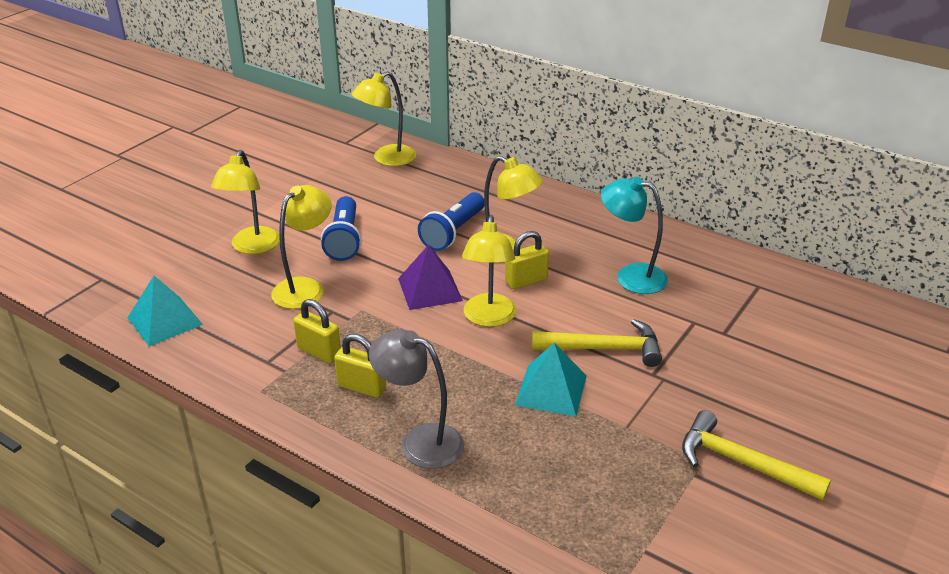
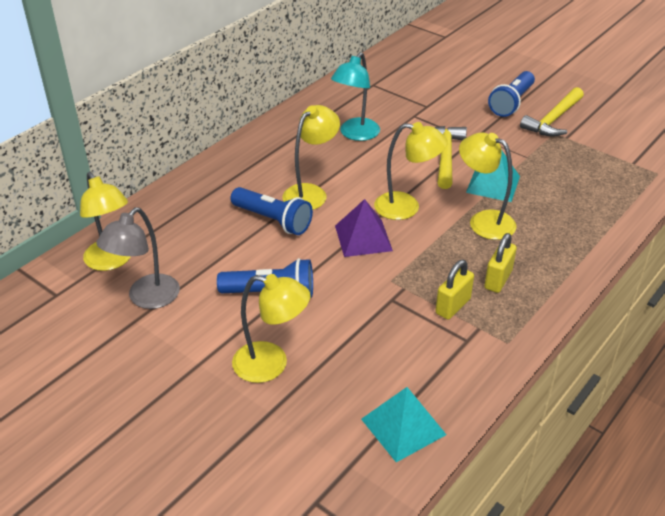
camera: 85 degrees left, 5 degrees up
yellow lamp [271,185,332,309] -> yellow lamp moved to [459,132,517,240]
grey lamp [369,329,464,469] -> grey lamp moved to [96,207,180,309]
yellow padlock [505,231,549,289] -> none
none -> blue flashlight [488,71,535,117]

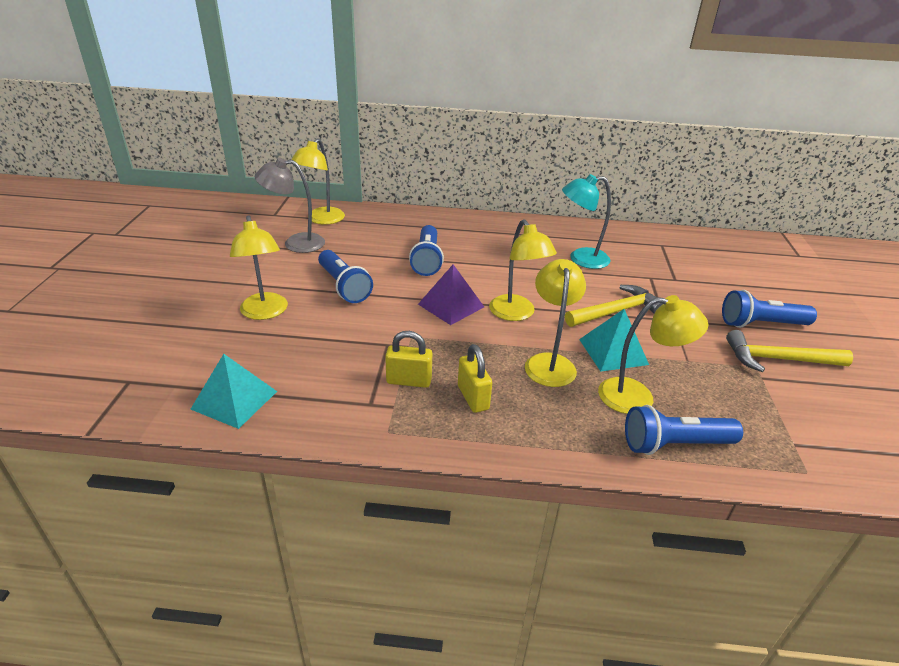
camera: 55 degrees right, 5 degrees down
yellow lamp [282,105,340,210] -> yellow lamp moved to [598,295,708,414]
yellow padlock [484,233,517,293] -> yellow padlock turned 75 degrees clockwise [458,344,492,413]
none -> blue flashlight [625,405,743,455]

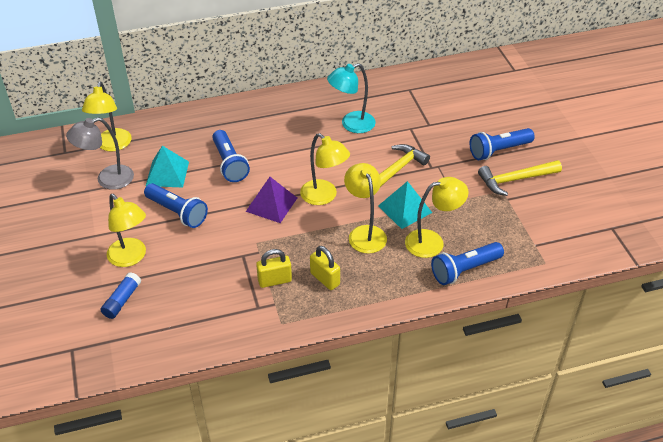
camera: 20 degrees left, 10 degrees up
turquoise pyramid [190,354,277,429] -> turquoise pyramid moved to [146,146,189,187]
none -> blue glue stick [101,272,141,319]

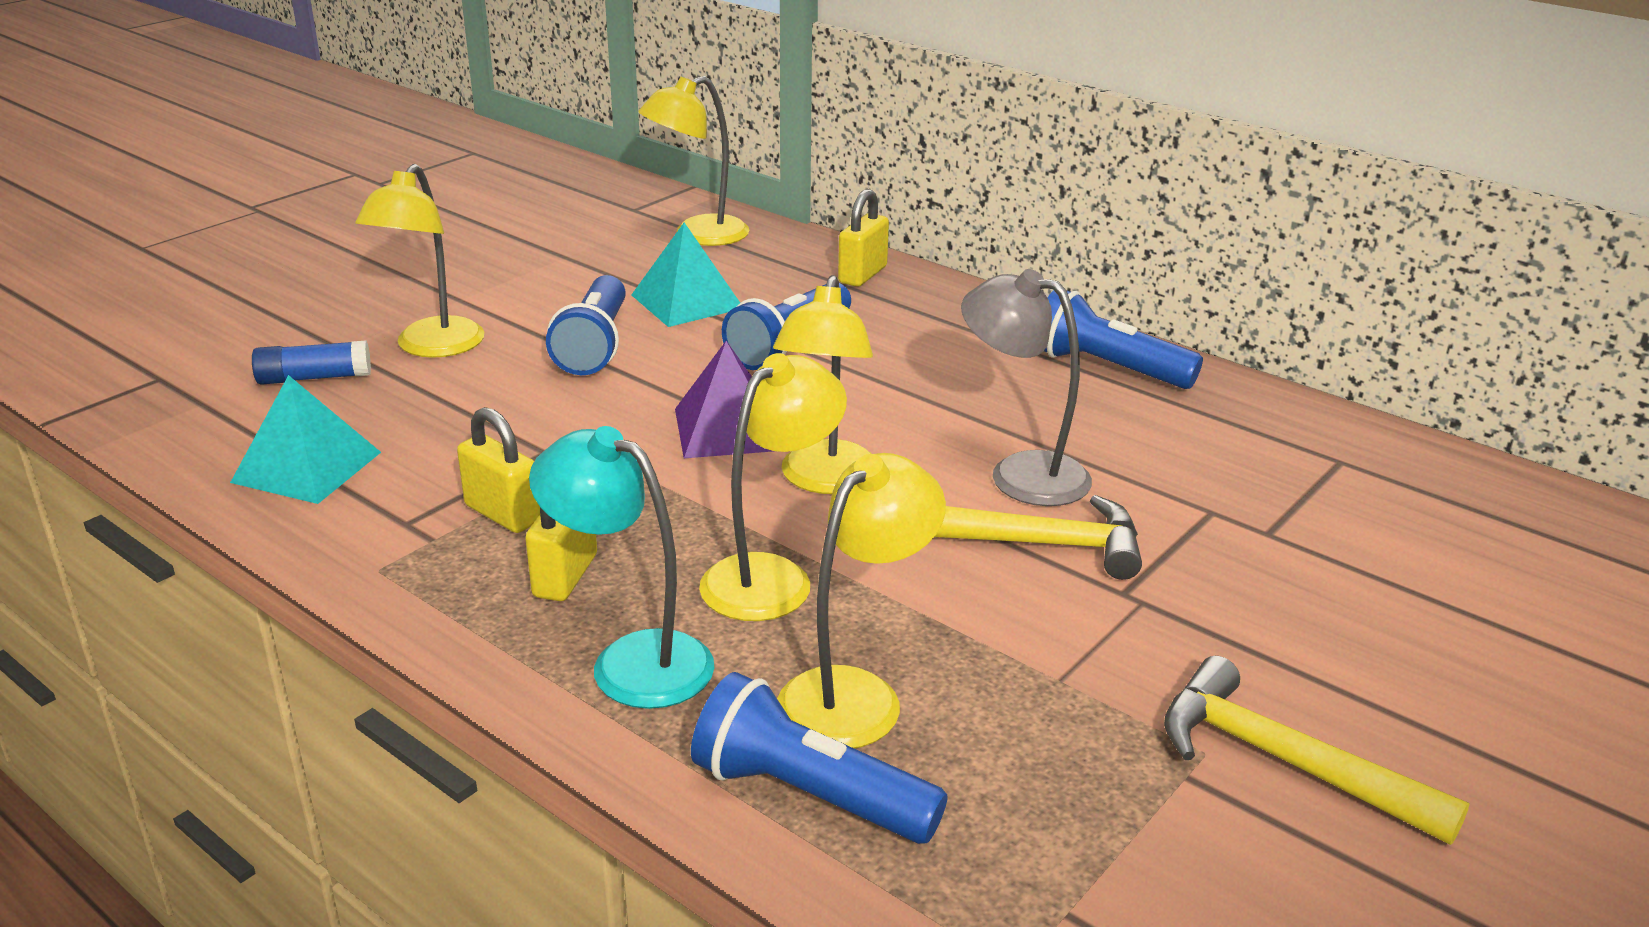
camera: 55 degrees right, 15 degrees down
grey lamp [66,117,134,190] -> grey lamp moved to [961,269,1092,506]
turquoise lamp [327,63,376,133] -> turquoise lamp moved to [529,426,715,709]
turquoise pyramid [378,181,432,229] -> turquoise pyramid moved to [230,375,381,504]
yellow lamp [405,177,469,258] -> yellow lamp turned 90 degrees counterclockwise [777,453,946,748]
blue flashlight [470,128,535,160] -> blue flashlight moved to [1044,290,1203,389]
none -> yellow padlock [838,189,889,287]

